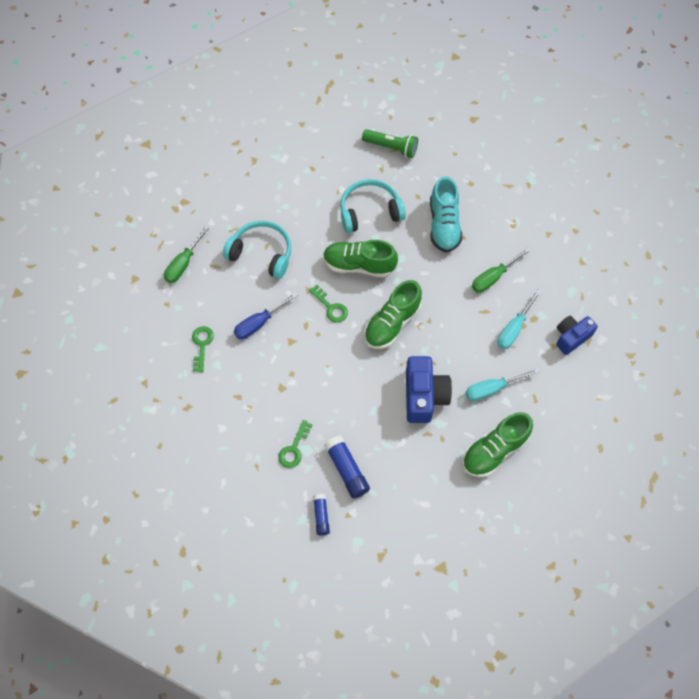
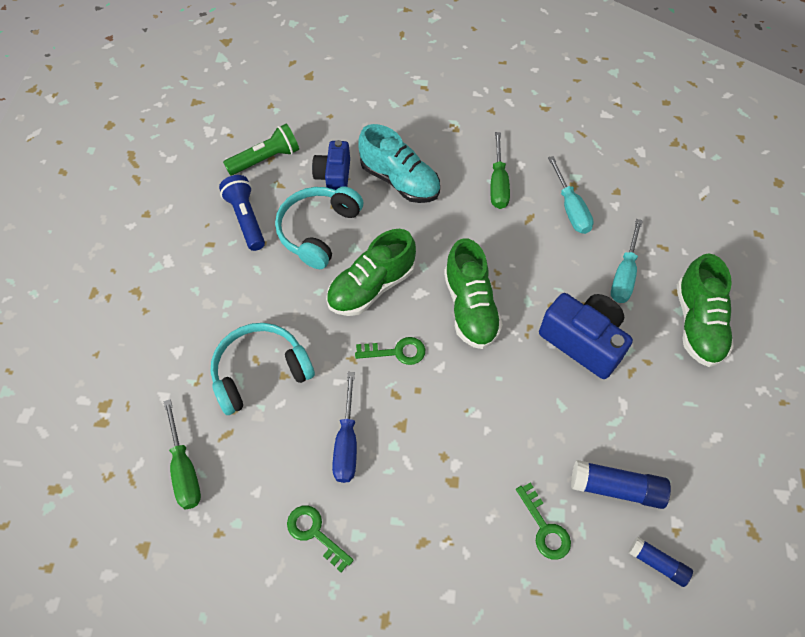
camera: 50 degrees left, 5 degrees down
blue camera [556,316,598,355] -> blue camera moved to [312,140,350,190]
none -> blue flashlight [219,175,265,251]

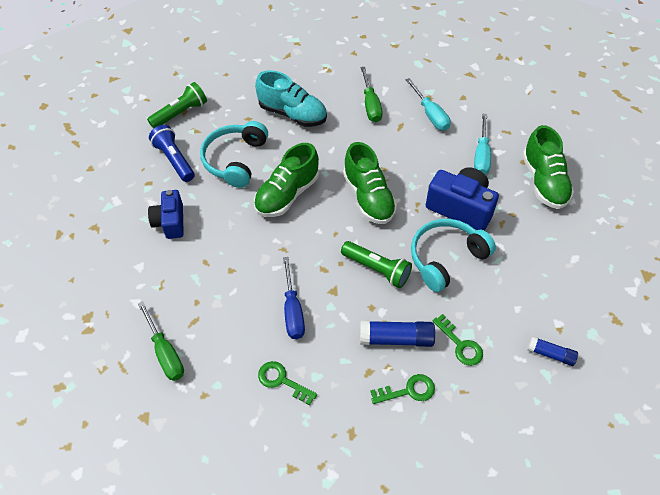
camera: 10 degrees left, 5 degrees down
turquoise headphones [211,323,315,415] -> turquoise headphones moved to [411,219,496,292]
blue camera [312,140,350,190] -> blue camera moved to [148,190,184,239]
green key [355,337,425,365] -> green key moved to [370,374,435,404]
blue glue stick [571,460,671,509] -> blue glue stick moved to [360,321,435,347]
none -> green flashlight [341,241,412,288]

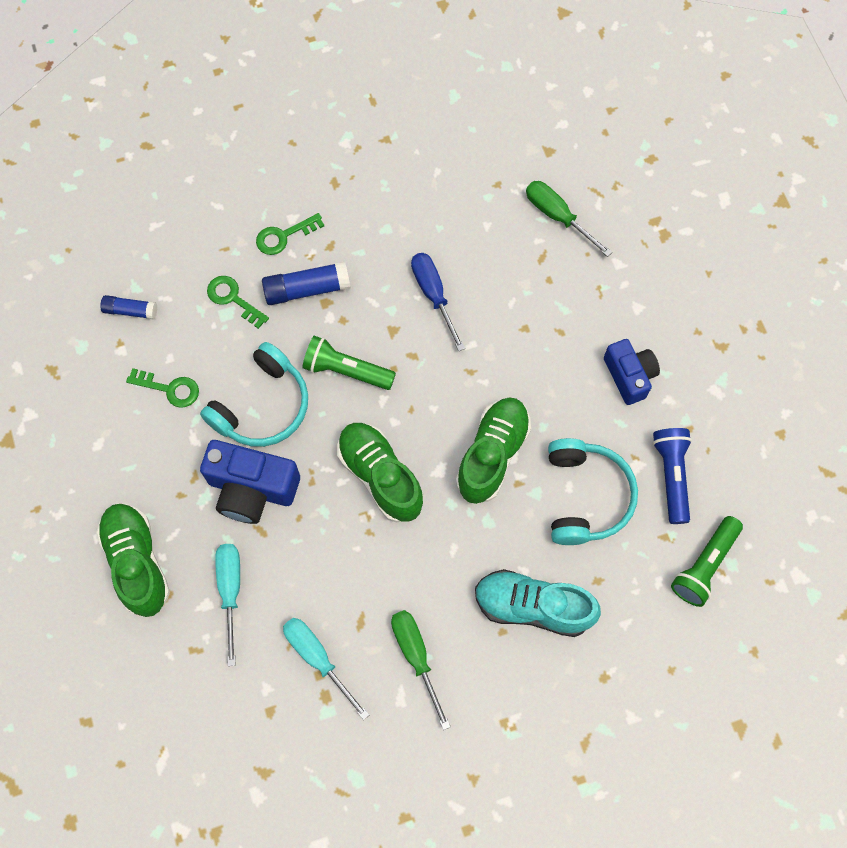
camera: 165 degrees right, 15 degrees up
blue flashlight [149,125,195,182] -> blue flashlight turned 135 degrees counterclockwise [652,428,692,524]
green key [258,361,317,405] -> green key moved to [126,368,199,408]

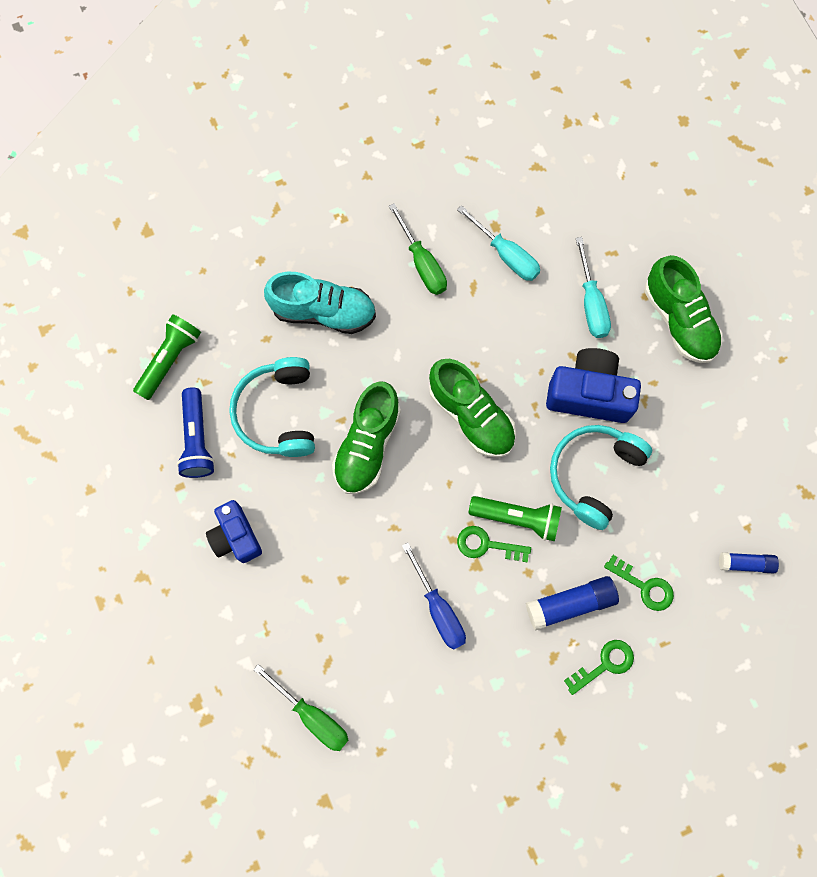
camera: 175 degrees right, 5 degrees up
green key [126,368,199,408] -> green key moved to [457,526,531,562]

